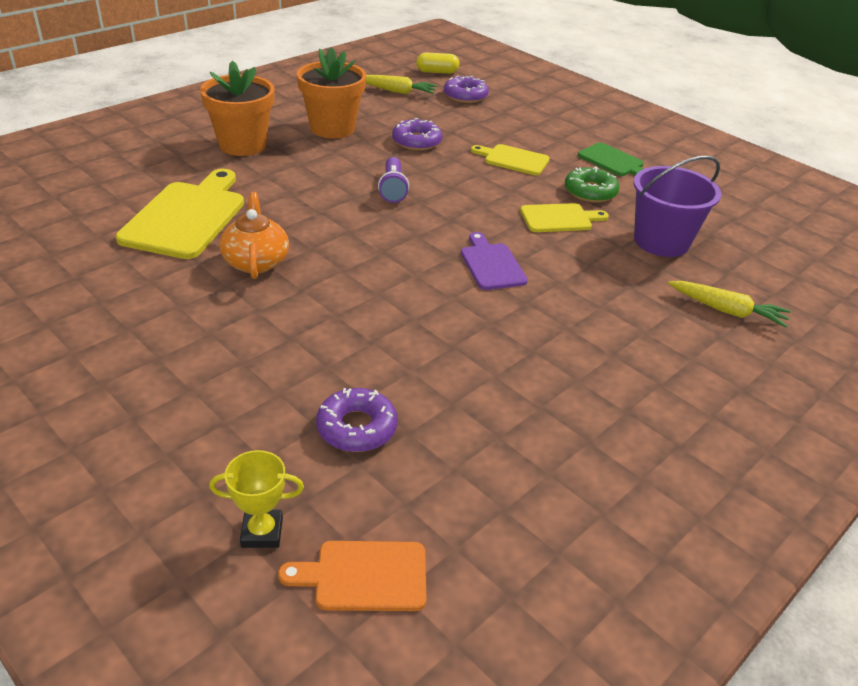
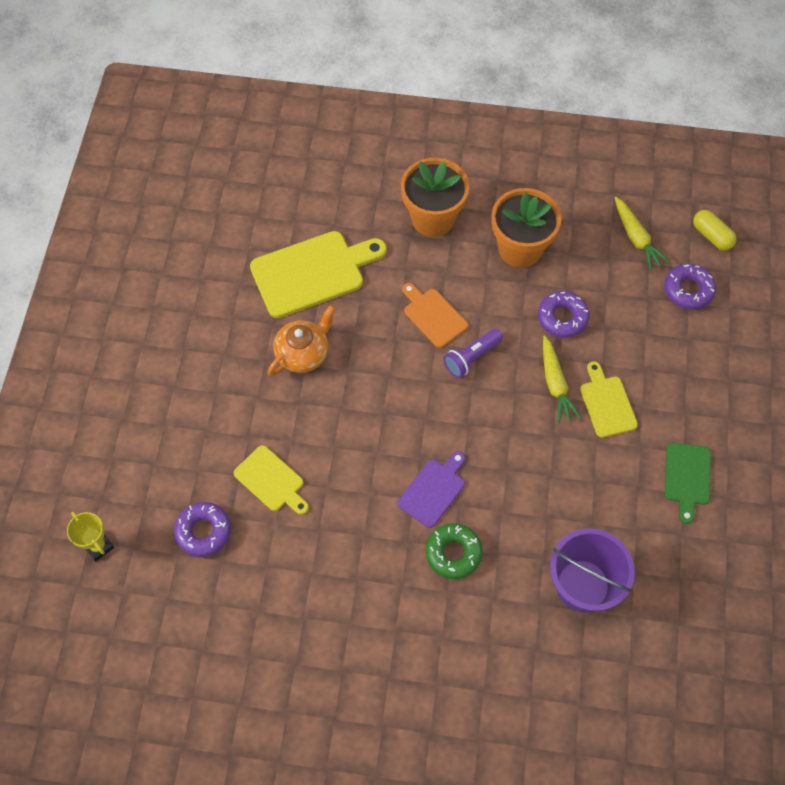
camera: 55 degrees right, 25 degrees up
orange cutting board [278,541,426,611] -> orange cutting board moved to [402,283,468,348]
yellow cutting board [520,203,609,232] -> yellow cutting board moved to [234,445,309,515]
green donut [565,166,619,203] -> green donut moved to [426,523,483,579]
yellow carrot [668,281,791,328] -> yellow carrot moved to [543,335,581,423]

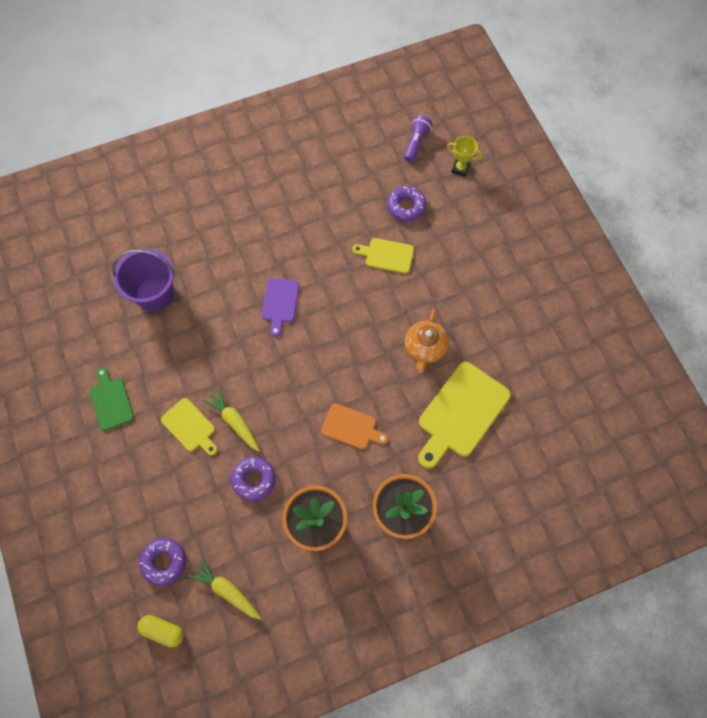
camera: 150 degrees right, 5 degrees up
green donut [426,523,483,579] -> none
purple flashlight [443,329,503,378] -> purple flashlight moved to [404,115,432,162]

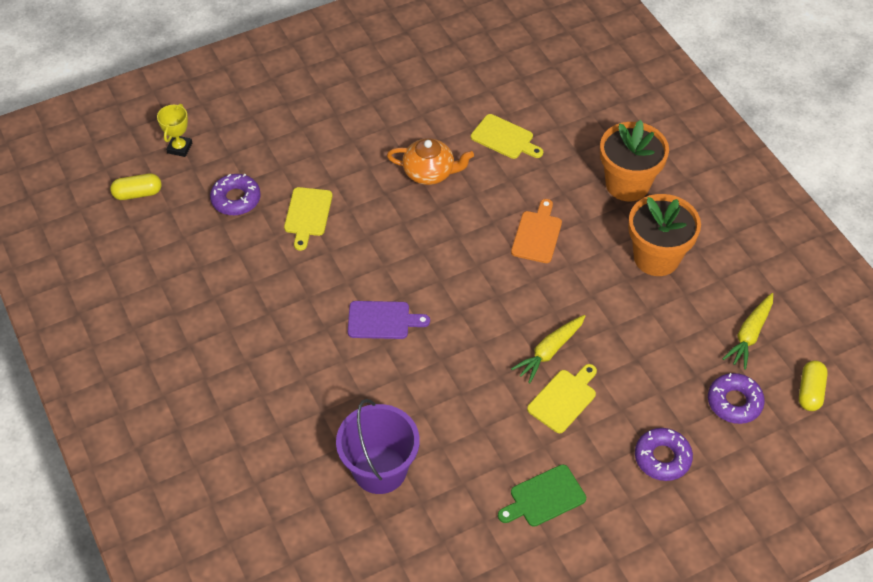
camera: 95 degrees left, 15 degrees down
purple donut [231,457,276,501] -> purple donut moved to [635,428,693,481]
purple flashlight [404,115,432,162] -> yellow capsule [110,174,161,200]
yellow cutting board [418,362,511,469] -> yellow cutting board [471,114,543,159], size x0.57

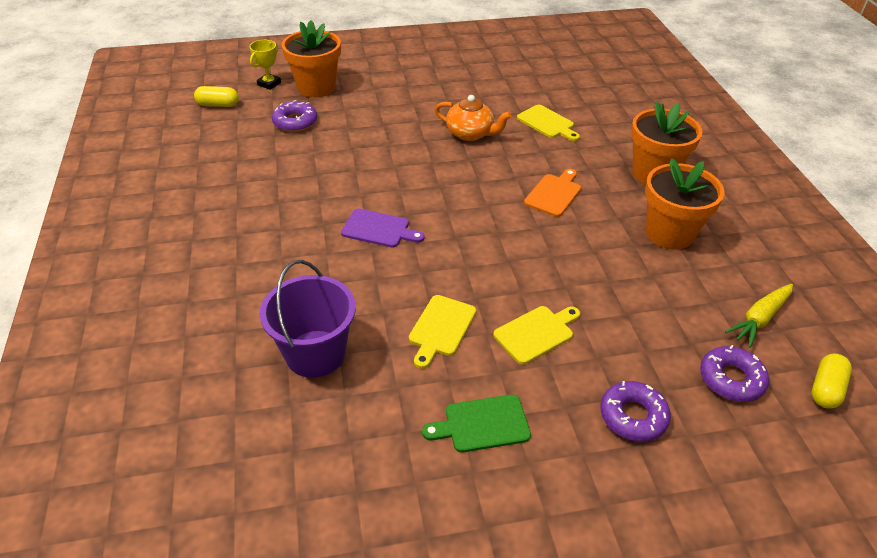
camera: 15 degrees right, 10 degrees down
yellow cutting board [284,187,333,251] -> yellow cutting board moved to [409,295,476,369]
yellow carrot [511,315,585,384] -> none
none -> orange flower pot [282,20,341,97]

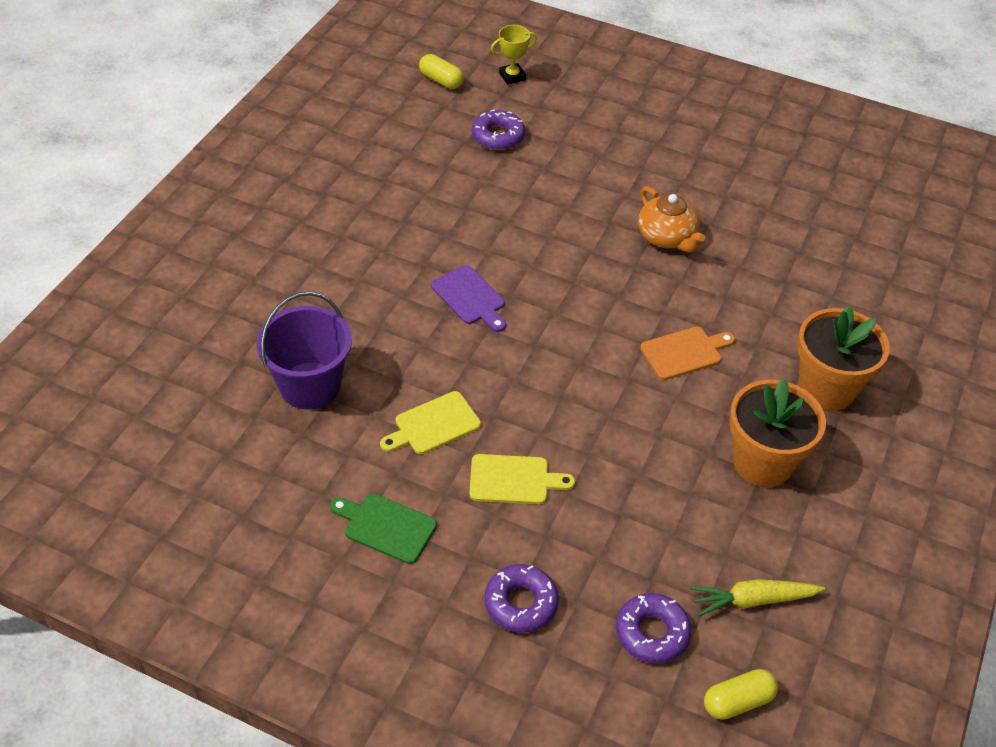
camera: 35 degrees right, 5 degrees up
orange flower pot [282,20,341,97] -> none
yellow cutting board [517,105,580,141] -> none

